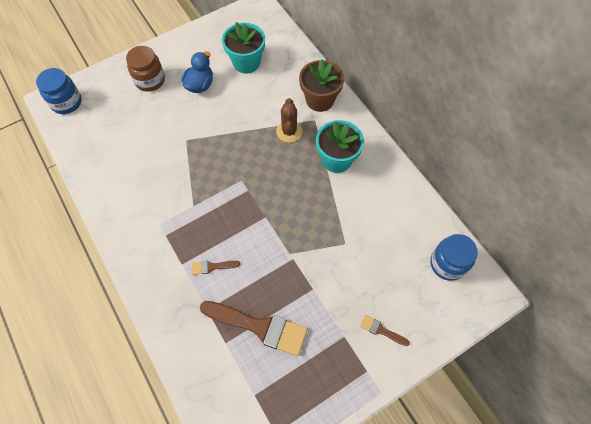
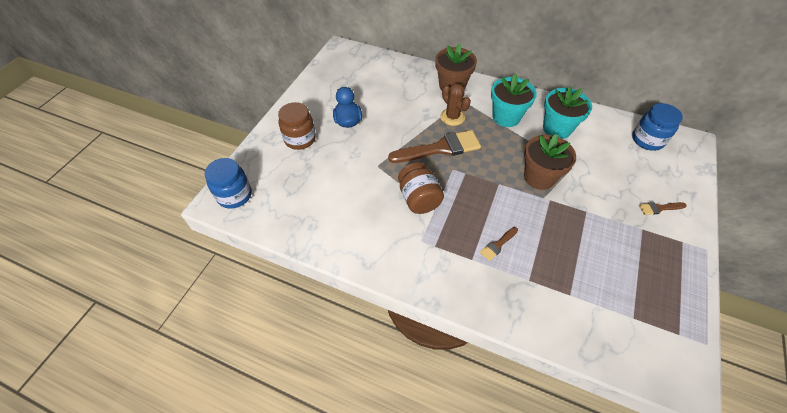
camera: 35 degrees left, 10 degrees down
brown brush [200,301,308,356] -> brown brush moved to [388,130,481,163]
turquoise flower pot [222,22,265,73] -> turquoise flower pot moved to [543,86,592,139]
none -> brown jar [398,162,444,214]
none -> brown flower pot [524,134,576,190]

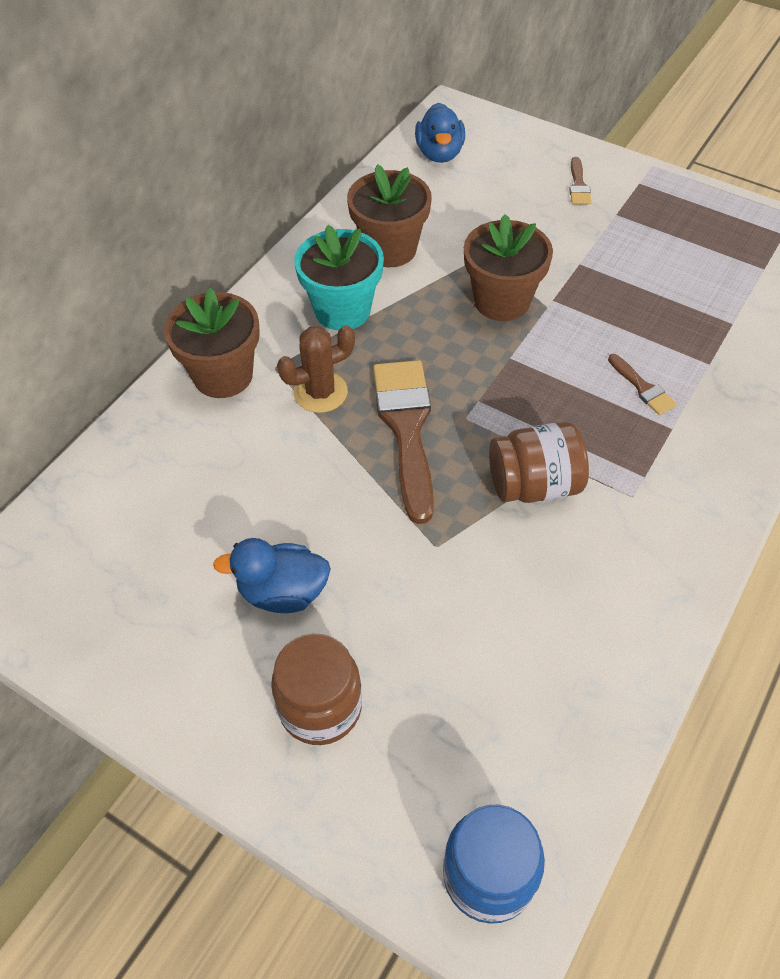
camera: 80 degrees left, 0 degrees up
turquoise flower pot [543,86,592,139] -> brown flower pot [347,164,432,267]
blue jar [632,103,683,151] -> blue duck [415,103,465,163]

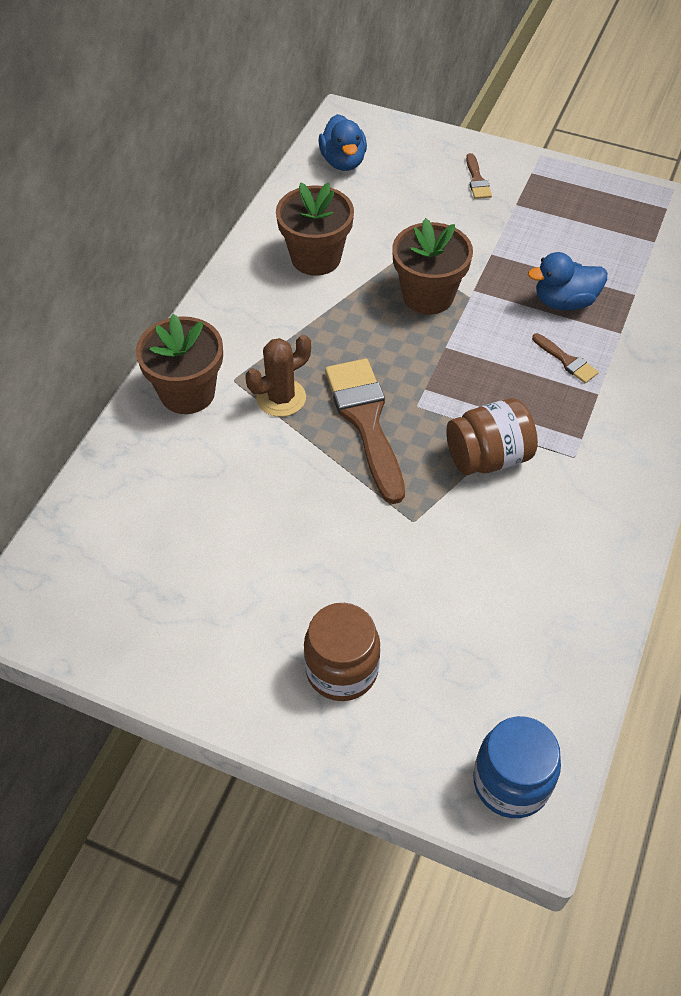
camera: 10 degrees left, 0 degrees up
blue duck [213,538,331,613] -> blue duck moved to [528,252,607,310]
turquoise flower pot [294,225,384,330] -> none

